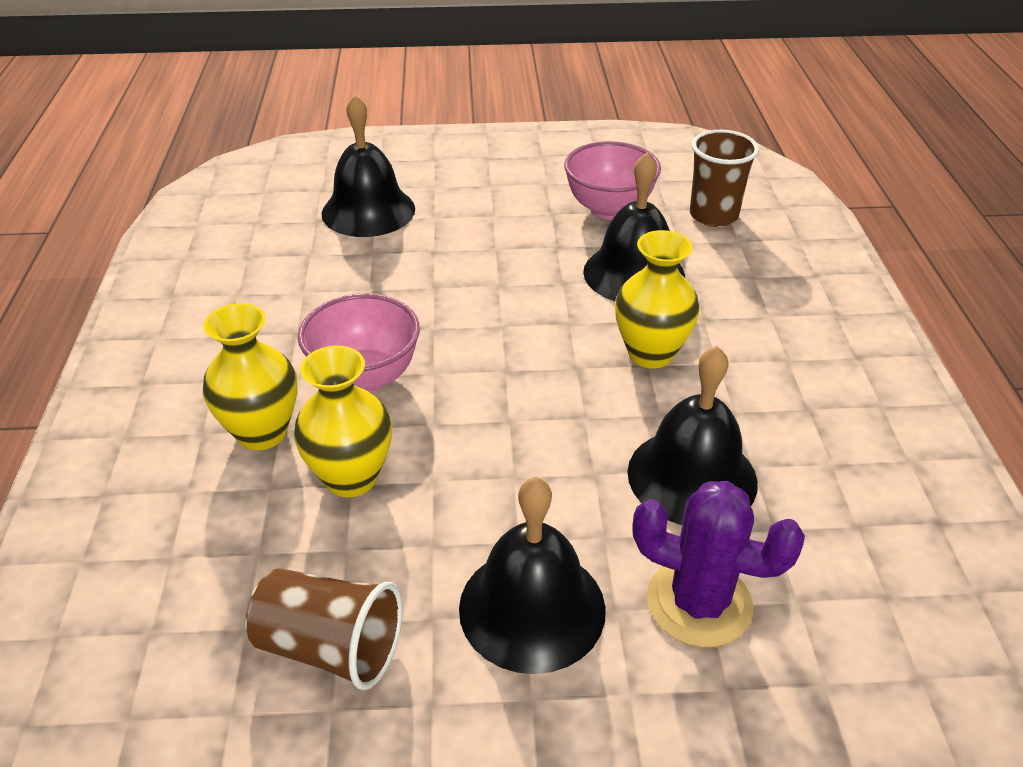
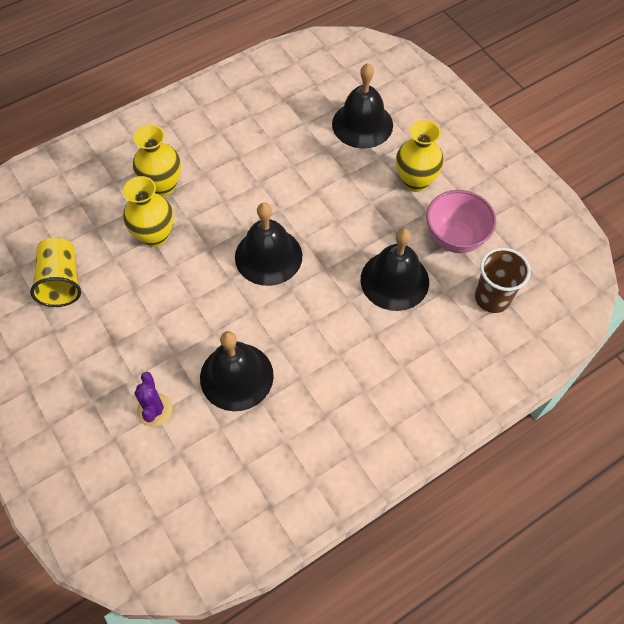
camera: 60 degrees right, 20 degrees up
brown cup [245,568,403,690] -> yellow cup [30,238,81,307]
pink bowl [298,293,420,393] -> none
black bell [459,477,606,674] -> black bell moved to [235,203,302,286]
yellow vase [615,230,700,369] -> yellow vase moved to [396,120,444,192]
purple cactus [633,481,805,648] -> purple cactus [134,372,172,427], size x0.66

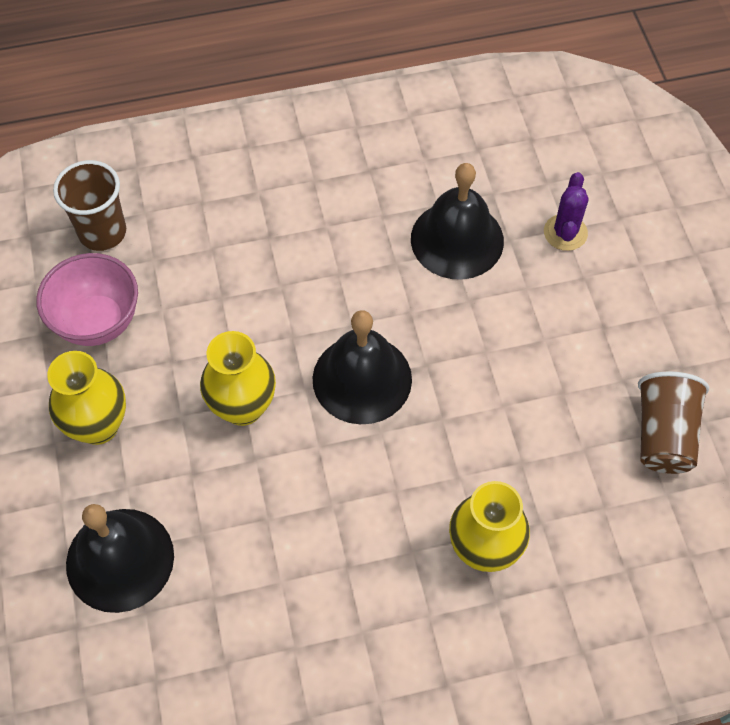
camera: 160 degrees left, 0 degrees up
yellow cup [30,238,81,307] -> brown cup [638,371,709,474]
yellow vase [123,176,174,247] -> yellow vase moved to [200,331,276,426]
black bell [361,228,429,311] -> none

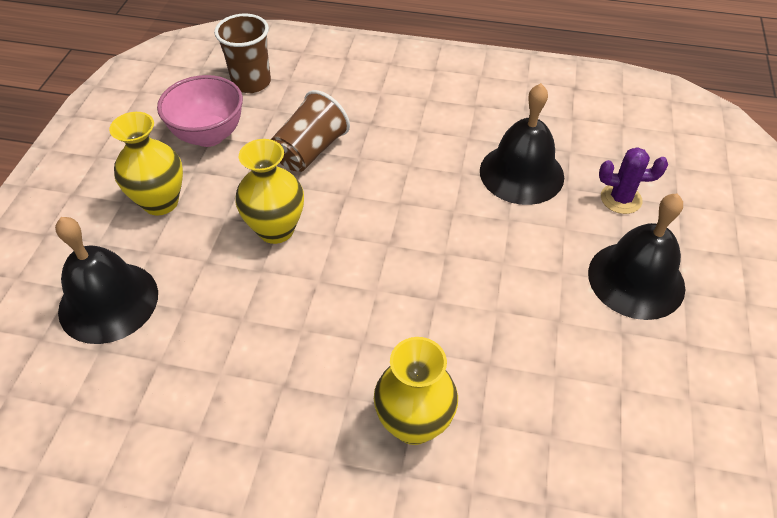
camera: 25 degrees right, 10 degrees down
black bell [313,310,412,424] -> black bell moved to [588,193,685,320]
purple cactus [544,172,588,251] -> purple cactus turned 60 degrees clockwise [599,147,668,214]
brown cup [638,371,709,474] -> brown cup moved to [271,90,350,172]

